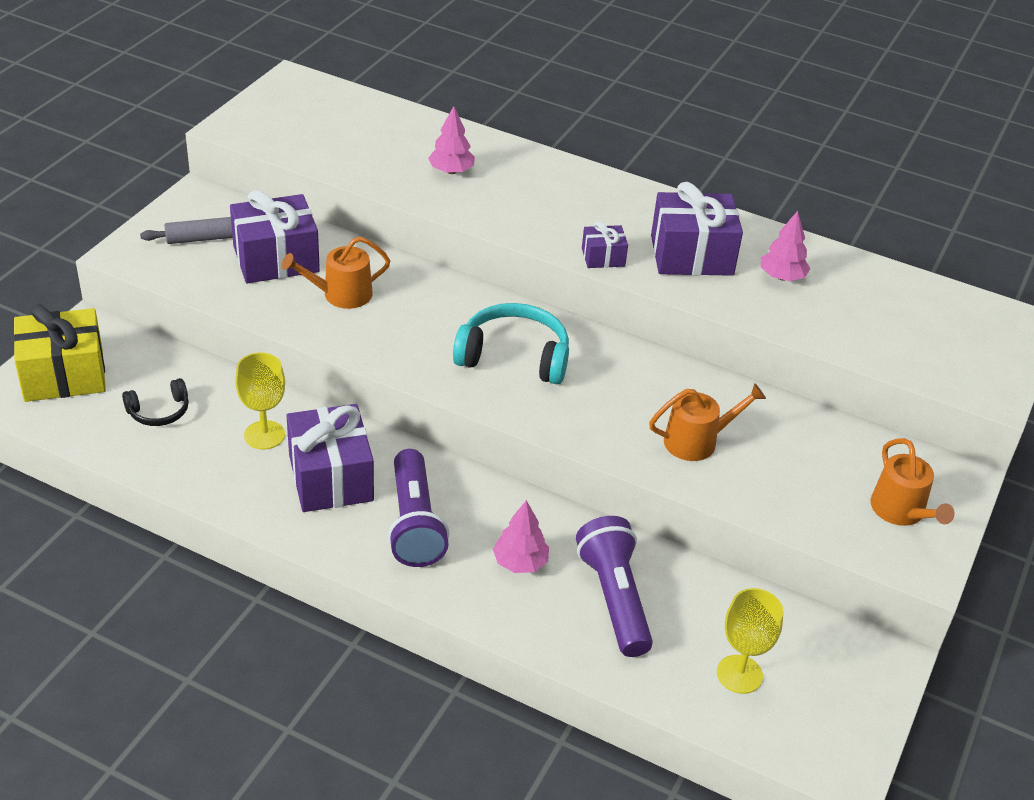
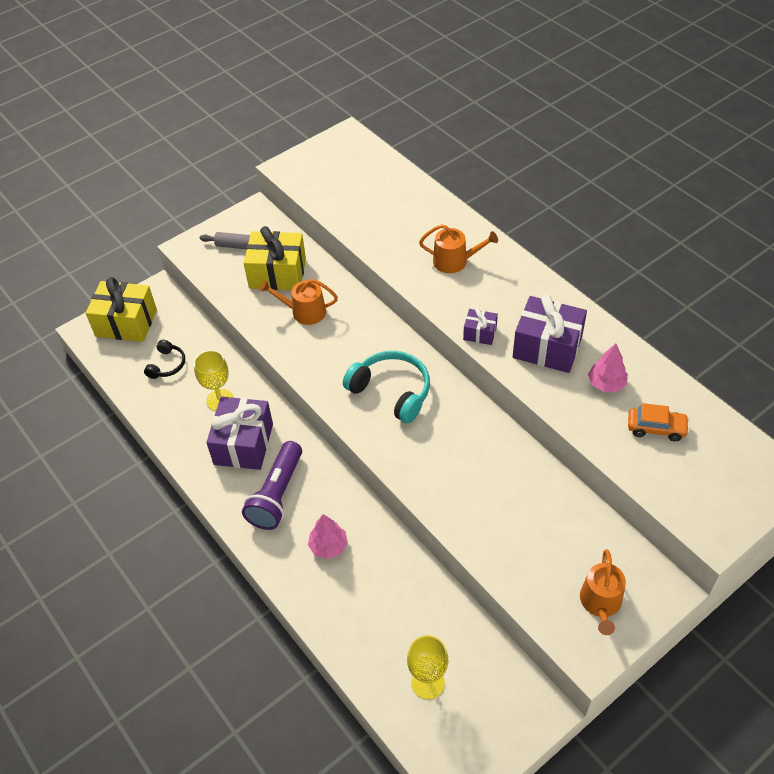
camera: 30 degrees right, 10 degrees up
black headphones [122,378,189,426] -> black headphones turned 75 degrees counterclockwise [144,340,185,379]
purple gift [230,190,320,283] -> yellow gift [244,226,306,290]
pink tree [428,106,475,174] -> none
purple flashlight [576,516,653,657] -> none
orange watering can [649,383,766,461] -> orange watering can moved to [419,224,498,273]
none -> orange car [628,403,689,441]

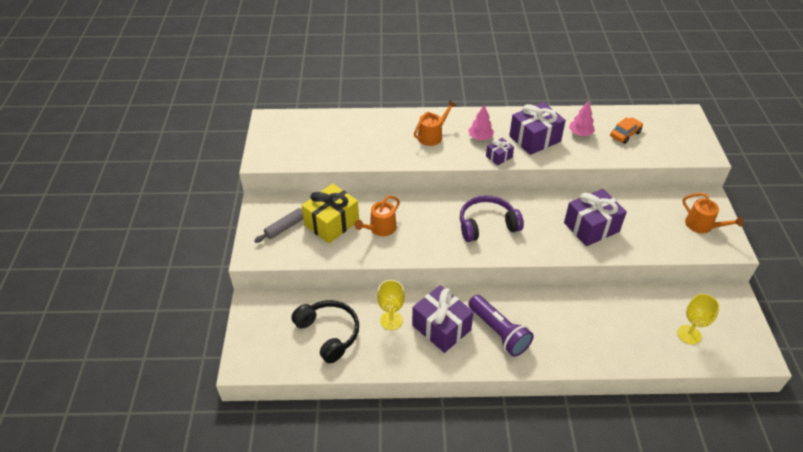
camera: 55 degrees left, 5 degrees down
yellow gift [86,277,157,342] -> none
black headphones [144,340,185,379] -> black headphones [291,300,359,363], size x1.81
pink tree [308,514,348,559] -> pink tree moved to [468,105,494,140]
turquoise headphones [343,351,430,424] -> purple headphones [460,195,524,242]
none -> purple gift [564,189,627,246]

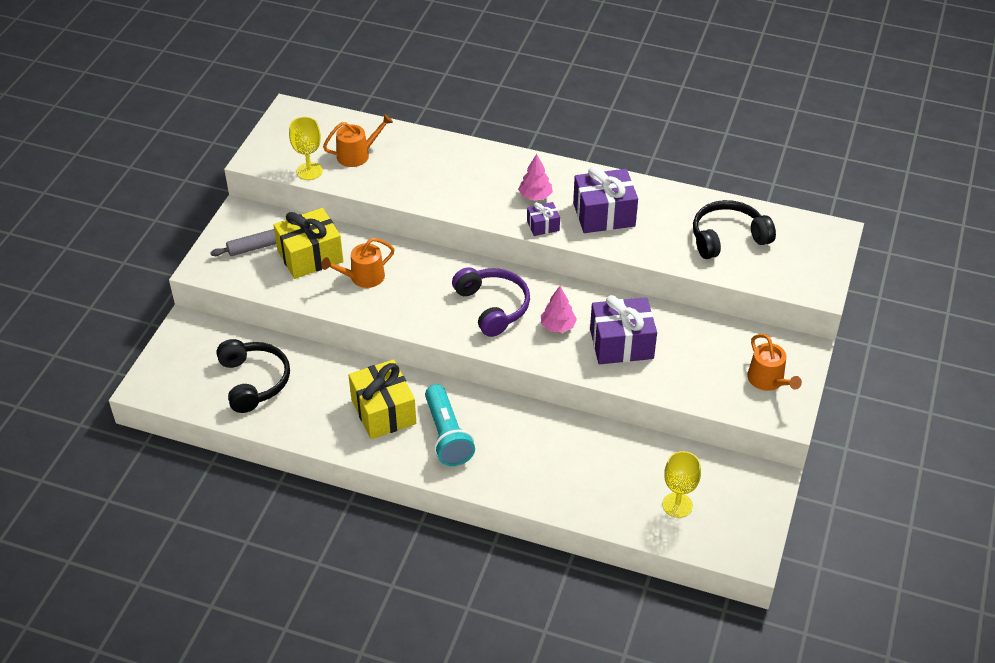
camera: 20 degrees right, 0 degrees up
yellow goblet [377,280,405,330] -> yellow goblet moved to [289,117,323,180]
purple gift [412,285,474,353] -> yellow gift [349,359,416,439]
orange watering can [414,100,456,146] -> orange watering can moved to [323,114,393,167]
purple headphones [460,195,524,242] -> purple headphones turned 60 degrees clockwise [452,267,530,337]
purple flashlight [468,295,534,357] -> turquoise flashlight [425,384,475,466]
pink tree [569,101,595,136] -> pink tree moved to [541,286,577,333]
orange car [610,117,643,144] -> black headphones [693,200,776,259]

